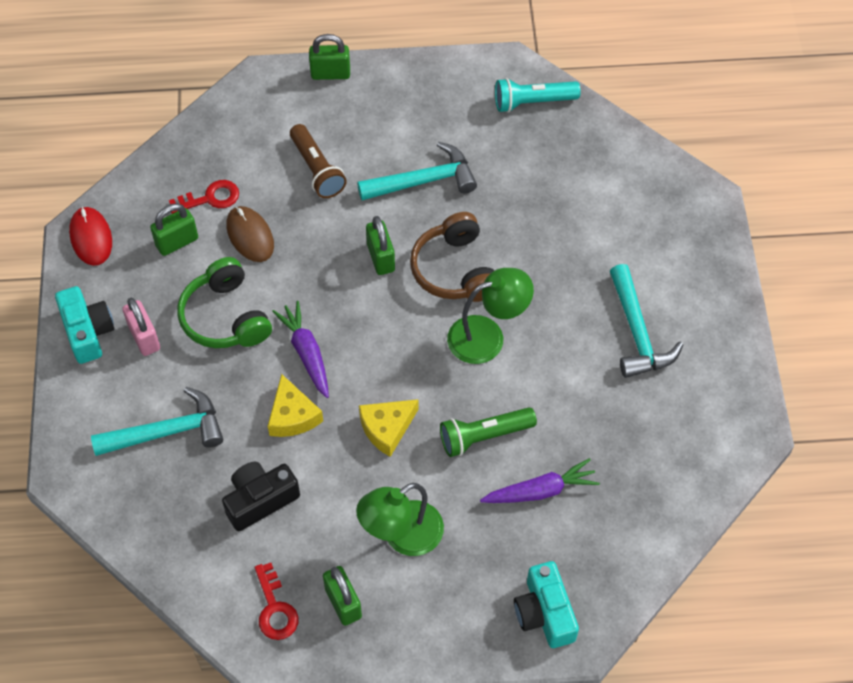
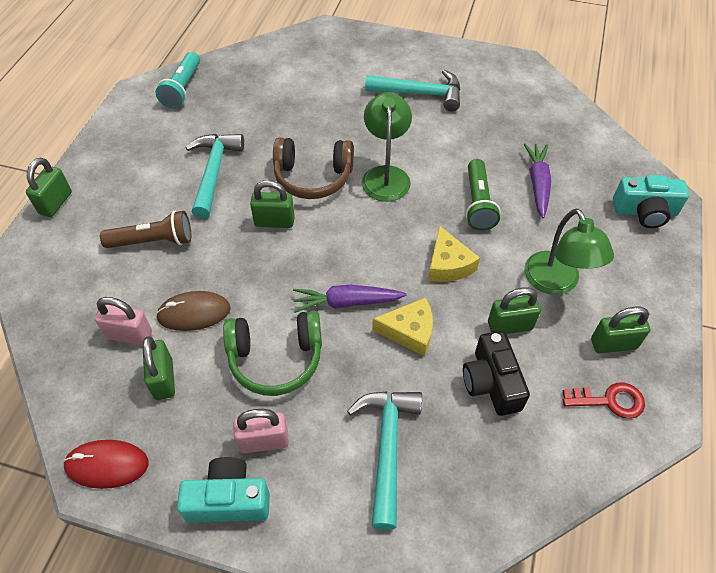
camera: 70 degrees left, 5 degrees down
red key [169,180,239,214] -> pink padlock [95,297,152,345]
none -> green padlock [488,287,541,334]

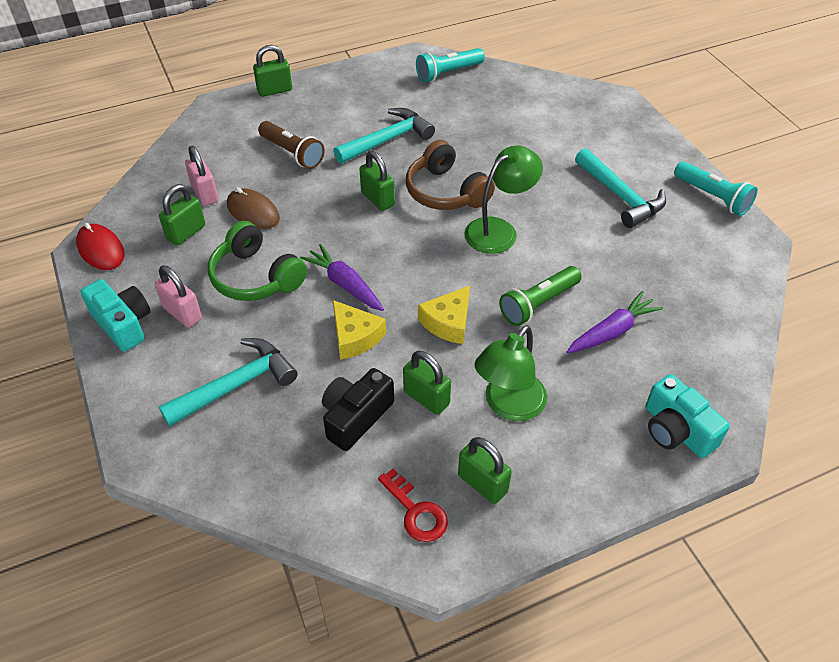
camera: 50 degrees right, 5 degrees down
none -> turquoise flashlight [674,161,758,216]

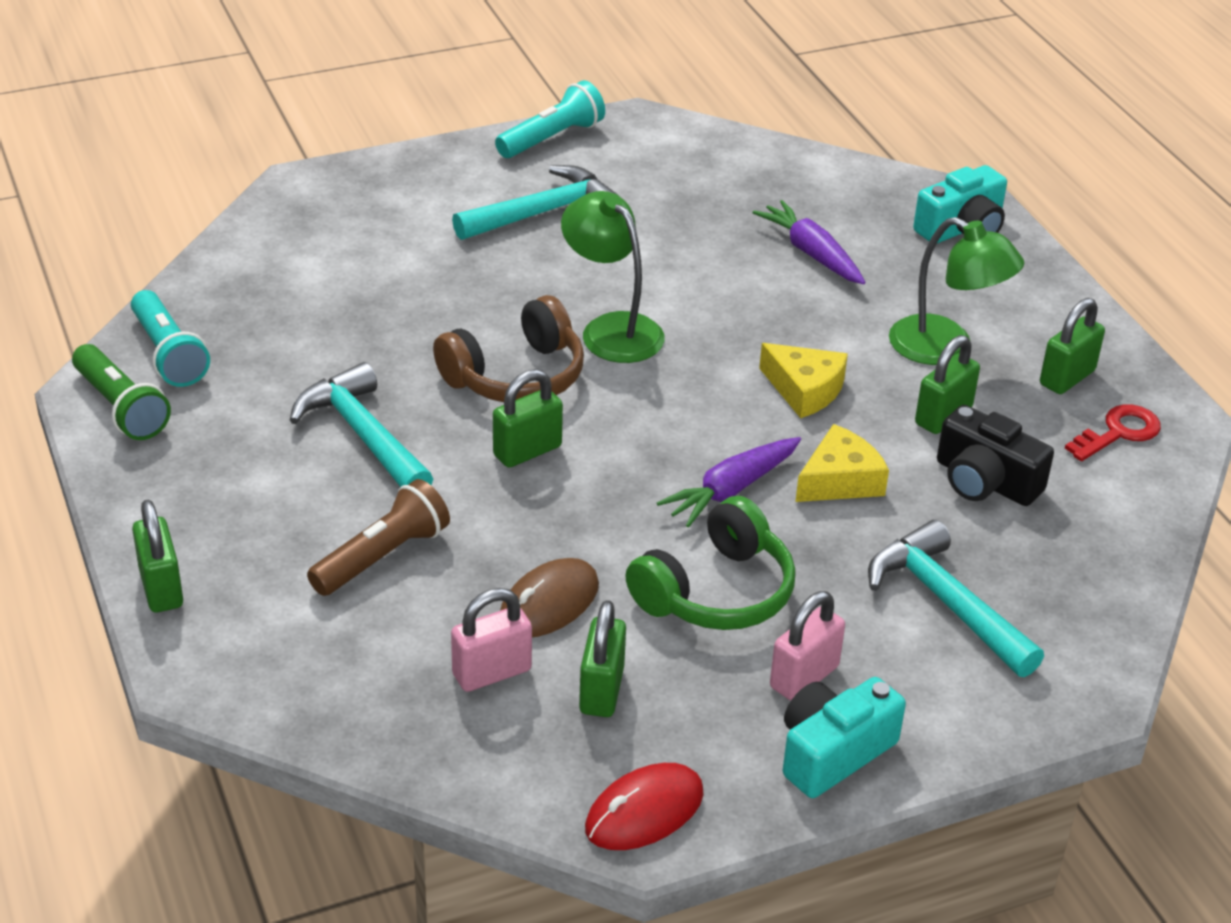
camera: 90 degrees left, 10 degrees down
green padlock [159,184,205,246] -> green padlock turned 60 degrees clockwise [579,600,626,717]
green flashlight [499,266,582,326] -> green flashlight moved to [72,344,171,440]

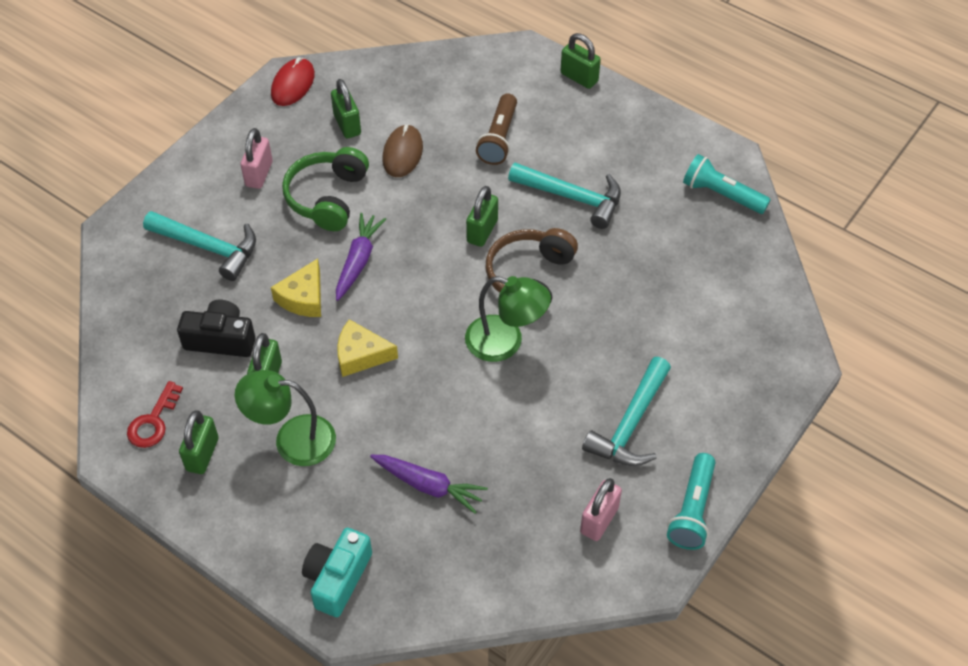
camera: 150 degrees right, 15 degrees up
green flashlight [72,344,171,440] -> none
pink padlock [451,588,532,692] -> pink padlock moved to [580,478,622,541]
turquoise camera [783,677,906,798] -> none

